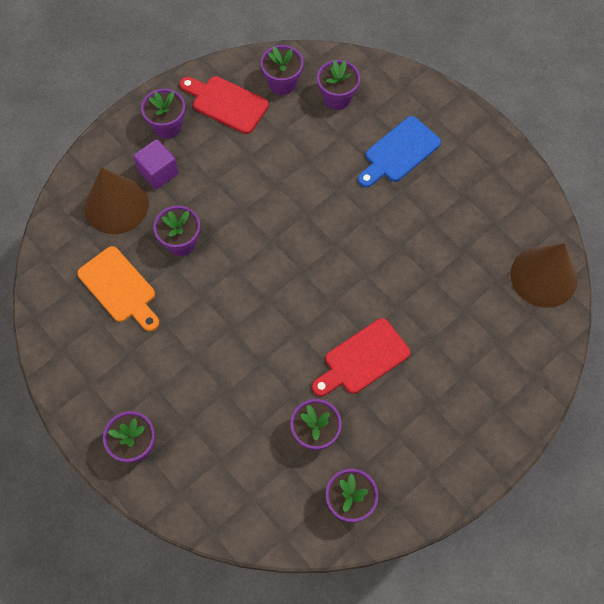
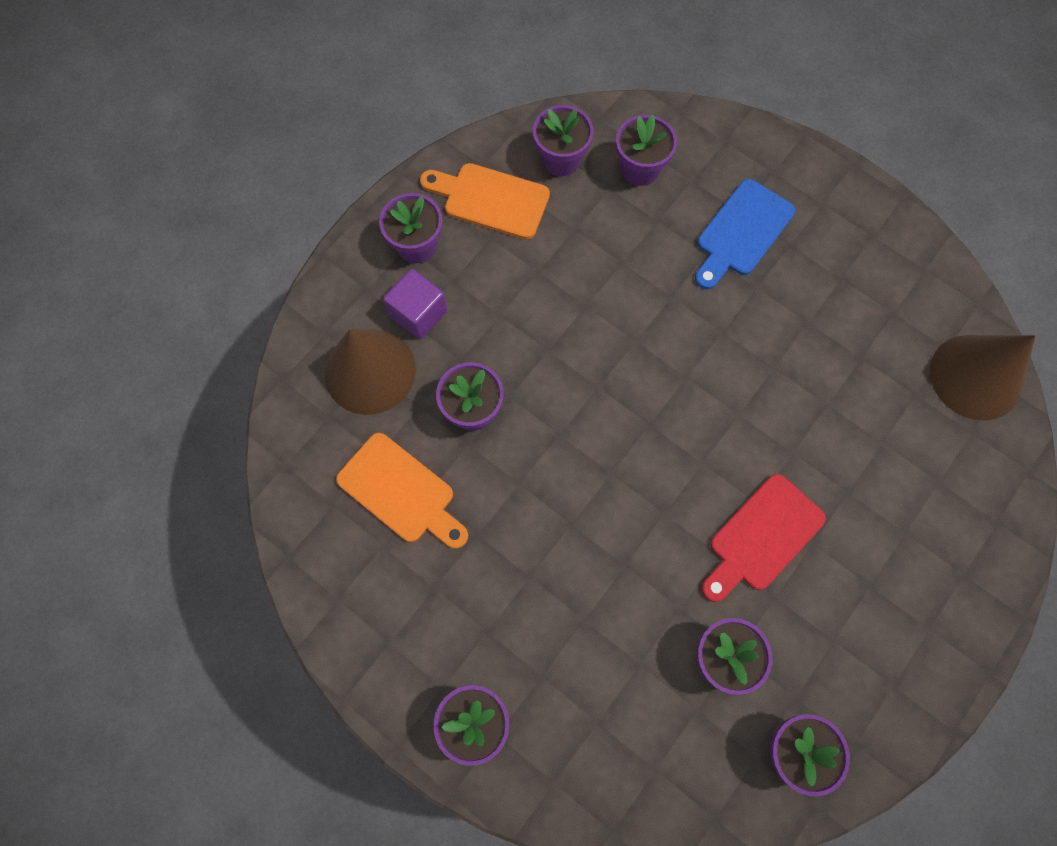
camera: 10 degrees left, 5 degrees up
red cutting board [180,76,269,134] -> orange cutting board [420,163,550,239]

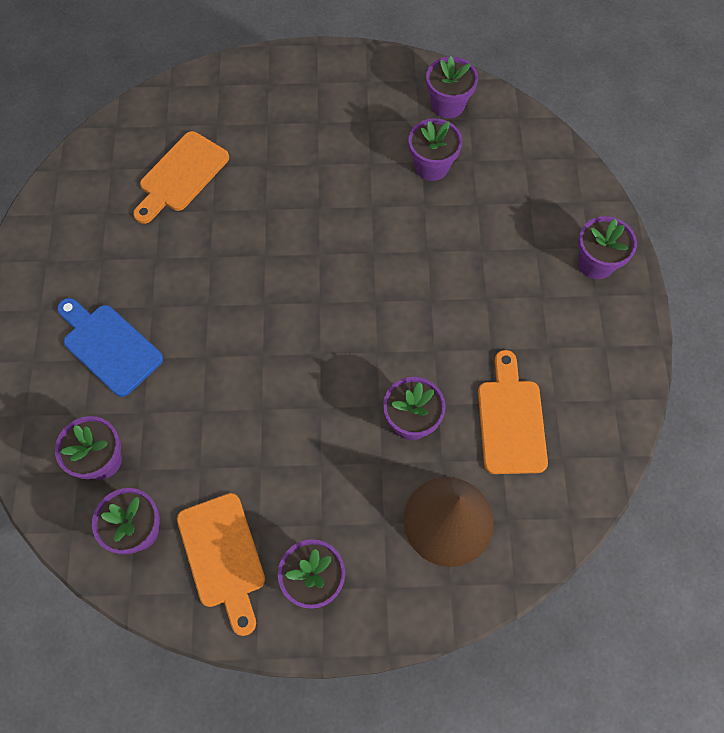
camera: 130 degrees left, 5 degrees down
purple cube [383,269,447,340] -> none
blue cutting board [695,179,795,290] -> blue cutting board turned 135 degrees counterclockwise [57,298,163,397]
red cutting board [701,474,826,602] -> none
brown cone [930,335,1035,421] -> none
none -> orange cutting board [133,131,229,224]

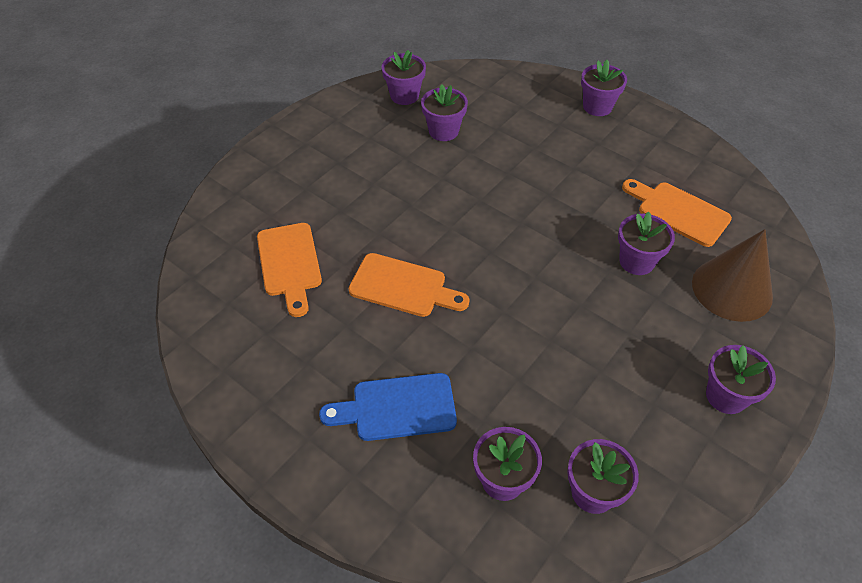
camera: 50 degrees left, 15 degrees down
orange cutting board [177,493,265,636] -> orange cutting board moved to [348,253,470,317]

